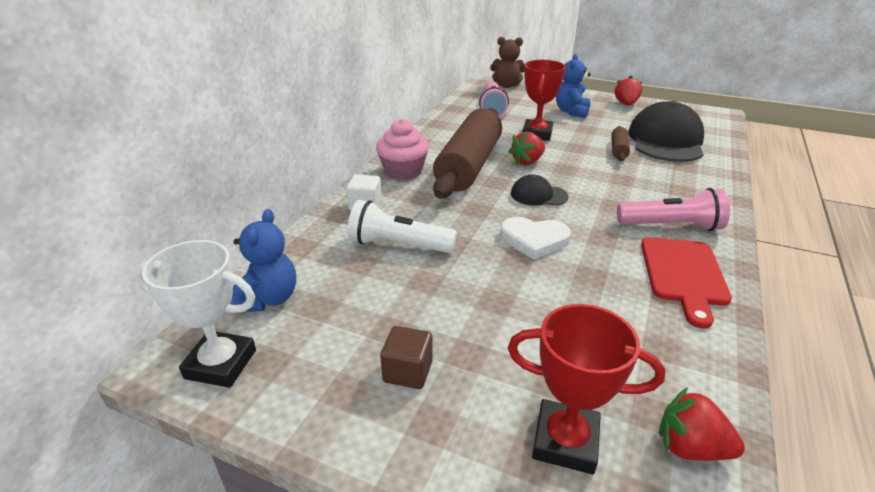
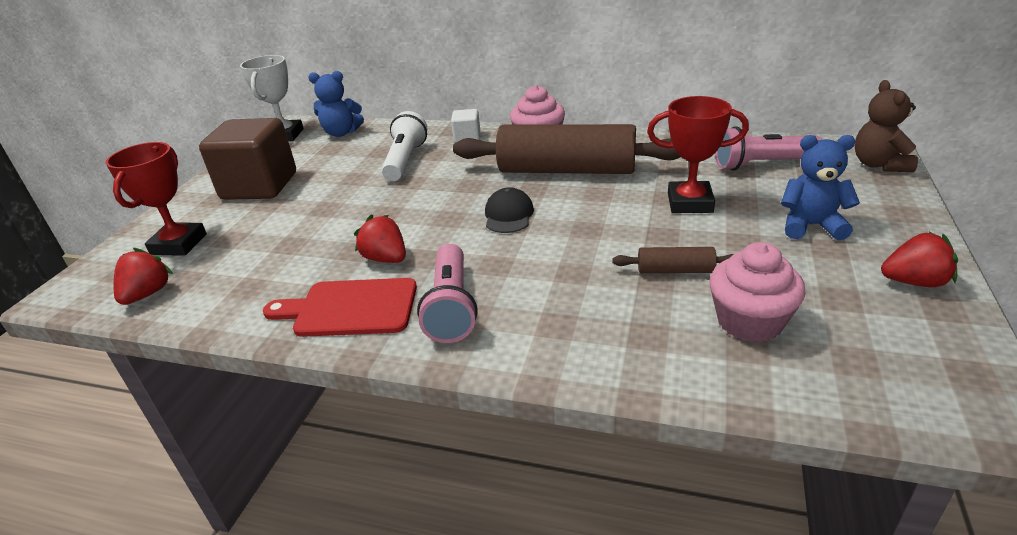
camera: 85 degrees right, 0 degrees up
brown cube [380,326,433,389] -> brown cube [199,118,296,200], size x2.18
white heart [500,217,571,260] -> none
red strawberry [509,131,545,165] -> red strawberry moved to [354,215,406,263]
black cap [628,101,704,162] -> pink cupcake [709,242,806,342]

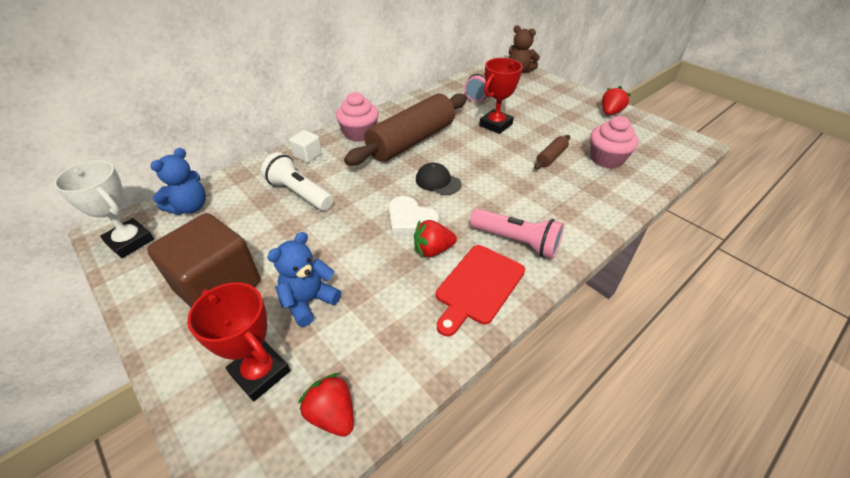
camera: 60 degrees left, 10 degrees up
blue teddy bear [781,135,860,240] -> blue teddy bear moved to [267,232,341,327]
none -> white heart [388,196,439,235]

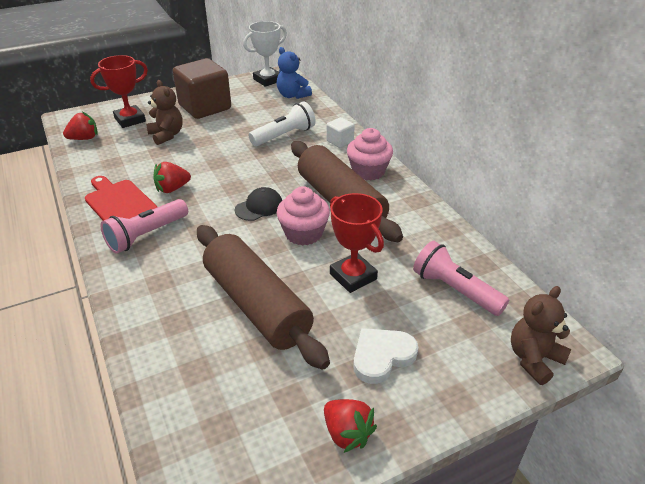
camera: 105 degrees right, 5 degrees down
blue teddy bear [267,232,341,327] -> brown teddy bear [146,80,183,145]
white heart [388,196,439,235] -> white heart moved to [353,328,419,384]
red strawberry [414,220,457,257] -> red strawberry turned 120 degrees counterclockwise [153,162,191,193]
brown rolling pin [534,135,570,170] -> brown rolling pin [197,225,330,369], size x2.38
pink cupcake [590,116,639,169] -> pink cupcake moved to [277,186,330,245]

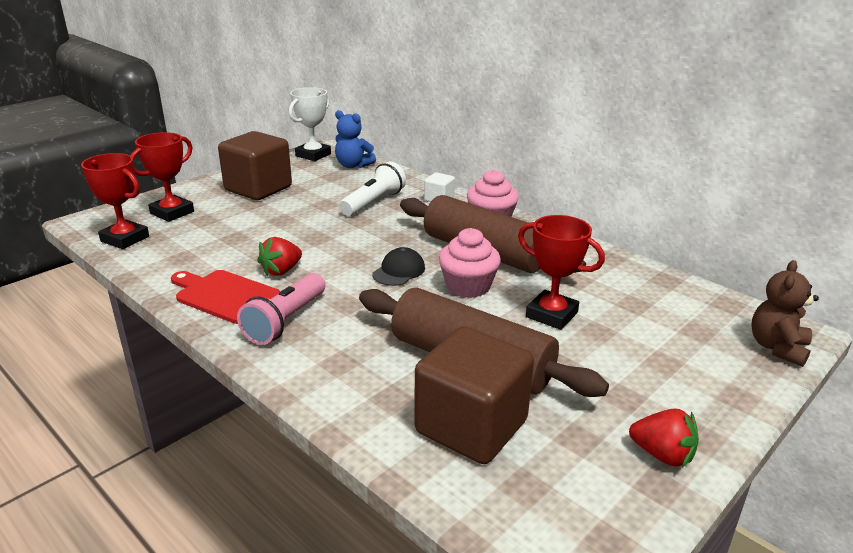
camera: 20 degrees left, 10 degrees down
red strawberry [63,112,98,140] -> red trophy [81,153,149,249]
brown teddy bear [146,80,183,145] -> none
white heart [353,328,419,384] -> none
pink flashlight [413,241,509,316] -> none
none -> brown cube [415,326,534,464]

